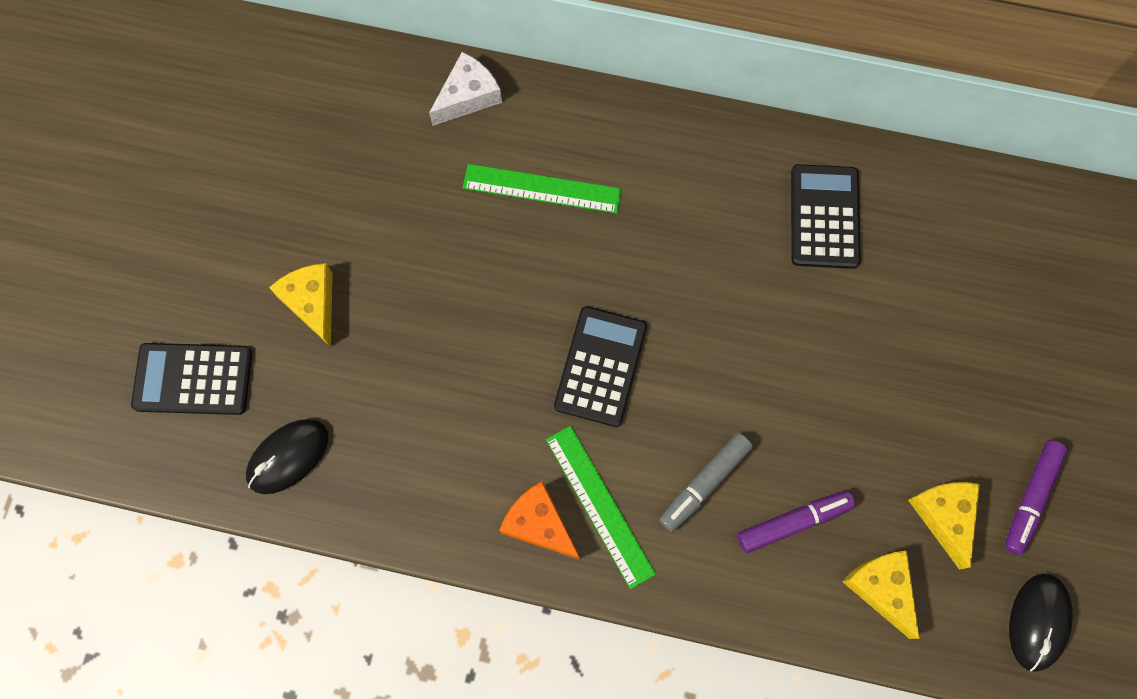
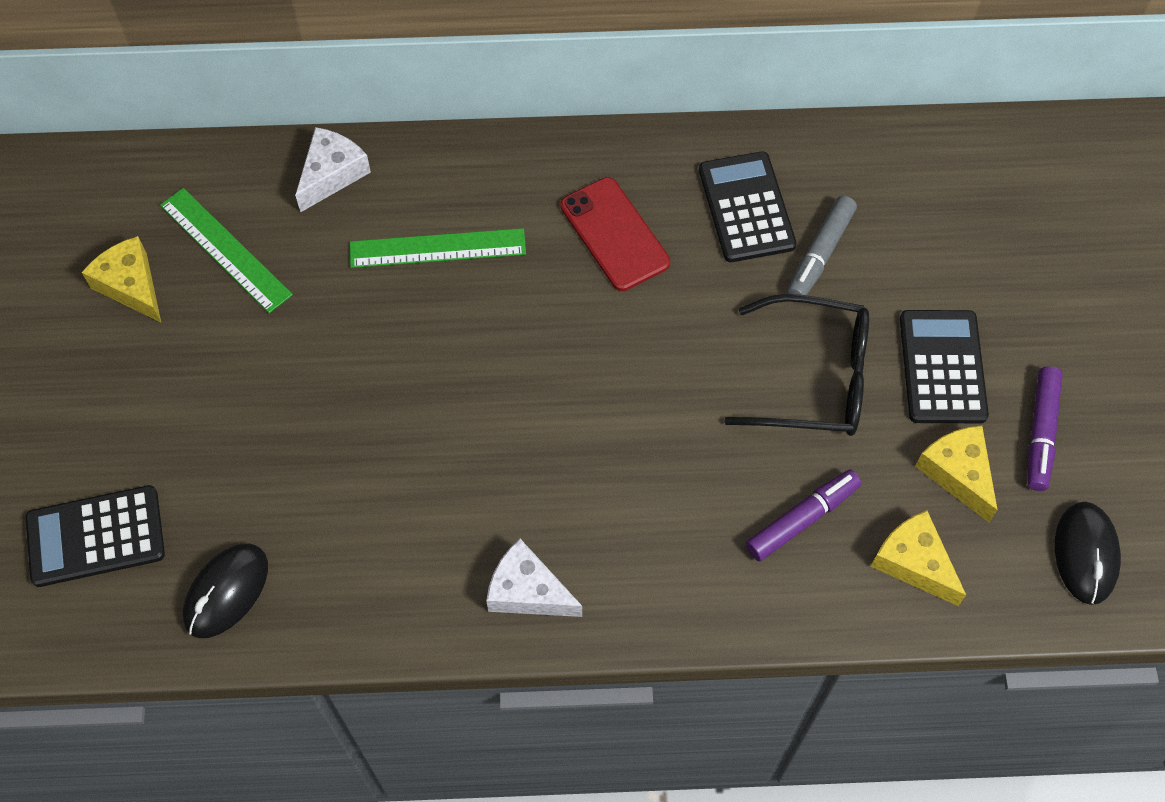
camera: 15 degrees left, 10 degrees down
yellow cheese [269,263,333,347] -> yellow cheese moved to [82,236,161,323]
orange cheese [500,481,580,560] -> white cheese [486,539,582,617]
green ruler [546,426,656,589] -> green ruler moved to [160,188,293,313]
black calculator [554,306,647,427] -> black calculator moved to [900,310,989,423]
grey marker [659,433,753,532] -> grey marker moved to [788,196,857,295]
none -> red phone [560,177,670,291]
none -> black glasses [724,294,869,436]

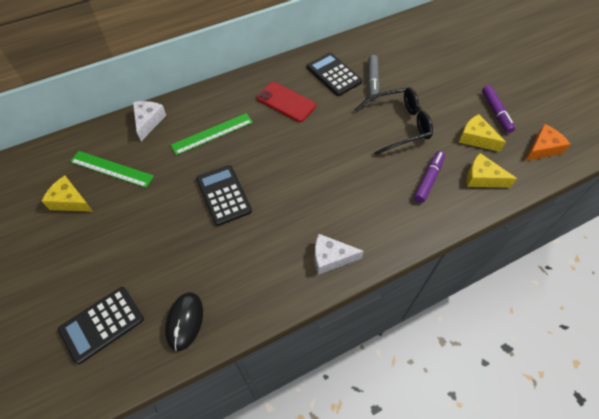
camera: 25 degrees left, 5 degrees down
black calculator [900,310,989,423] -> black calculator moved to [196,165,252,226]
black mouse [1055,501,1121,605] -> orange cheese [525,124,570,161]

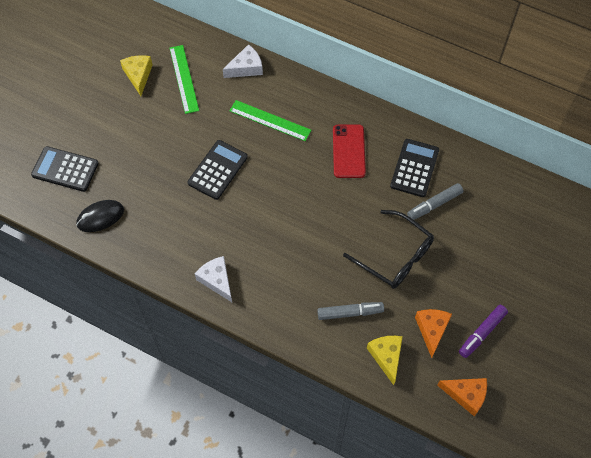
camera: 55 degrees right, 5 degrees up
purple marker [414,151,445,203] -> grey marker [317,302,384,320]
yellow cheese [459,114,506,152] -> orange cheese [415,309,452,358]

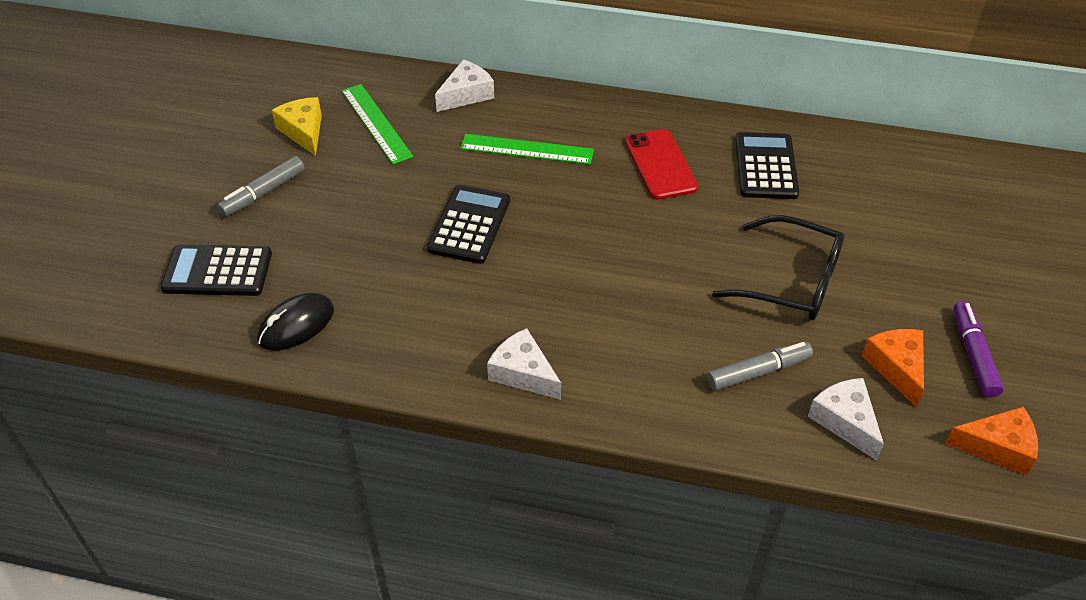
camera: 15 degrees left, 15 degrees down
yellow cheese [367,336,403,385] -> white cheese [808,378,884,461]
grey marker [407,183,463,220] -> grey marker moved to [217,156,305,217]
purple marker [459,305,508,358] -> purple marker turned 150 degrees clockwise [953,301,1004,398]

